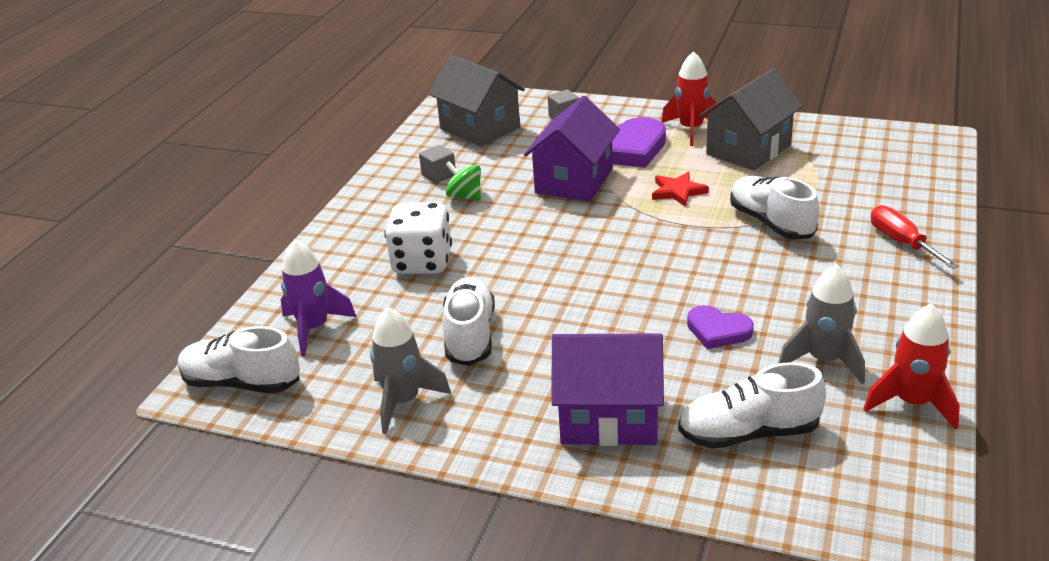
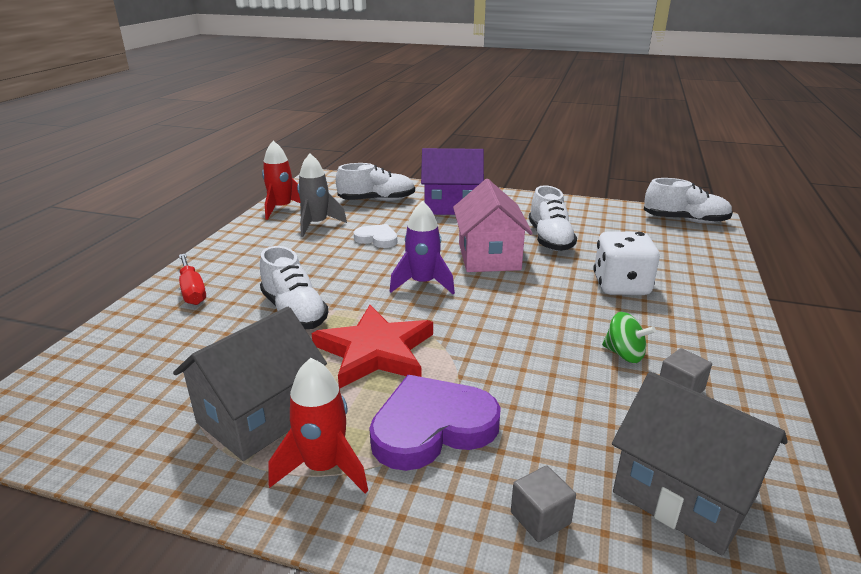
camera: 175 degrees right, 5 degrees down
purple rocket [281,239,356,356] -> purple rocket moved to [389,201,455,294]
grey rocket [370,307,451,434] -> none
purple house [524,96,620,202] -> none
red star [652,172,709,207] -> red star [311,305,433,389], size x1.88
purple heart [687,305,754,349] -> white heart [354,224,397,248]
none -> pink house [453,179,533,272]

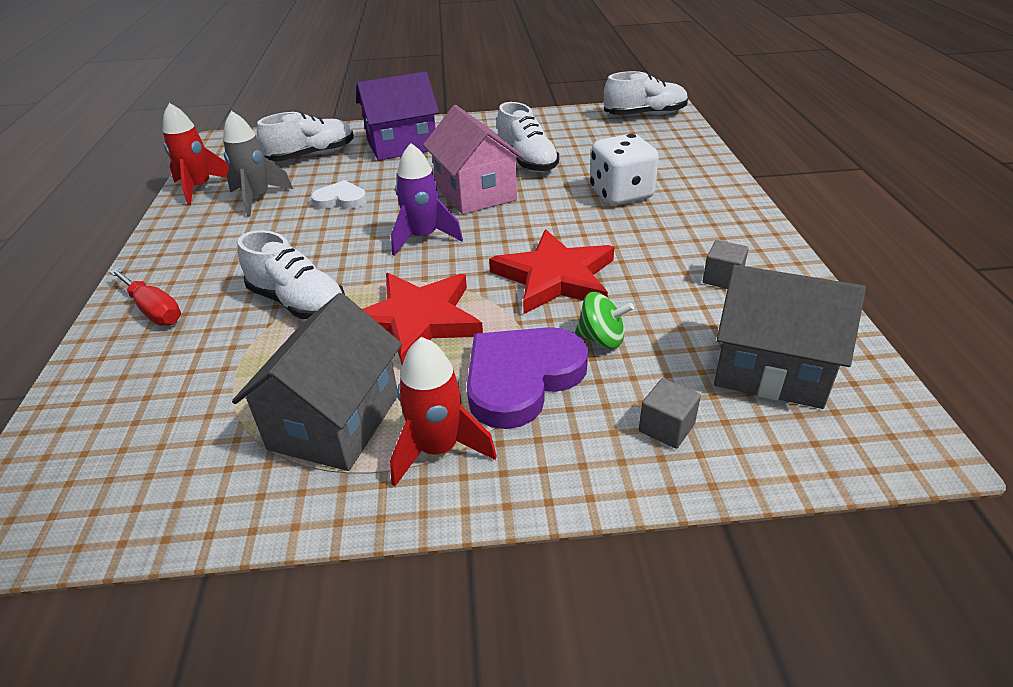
camera: 20 degrees left, 10 degrees up
green spinning top [602,312,656,363] -> green spinning top moved to [575,292,634,348]
none -> red star [489,229,614,314]

